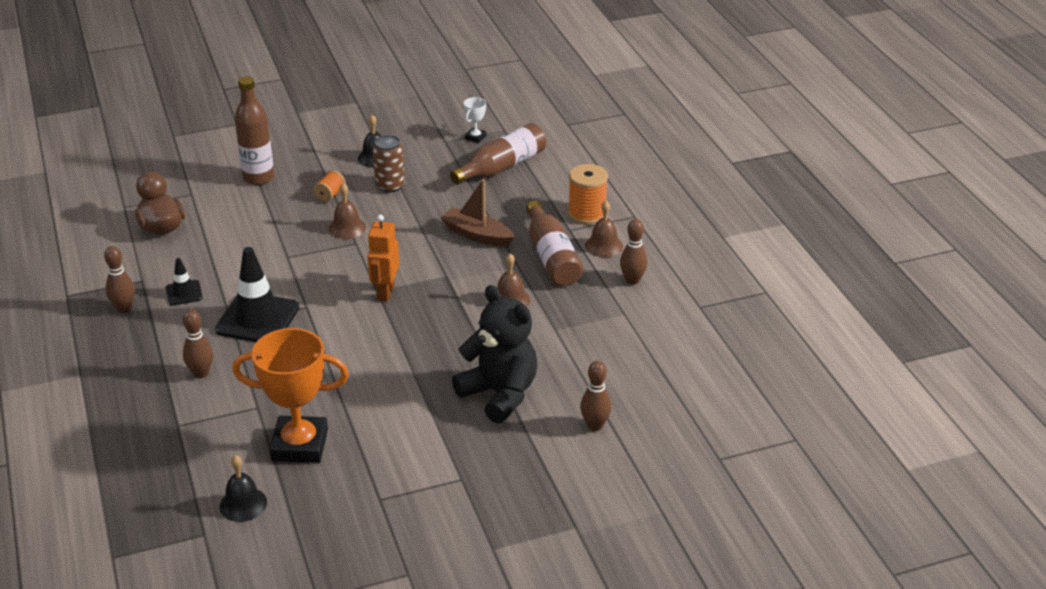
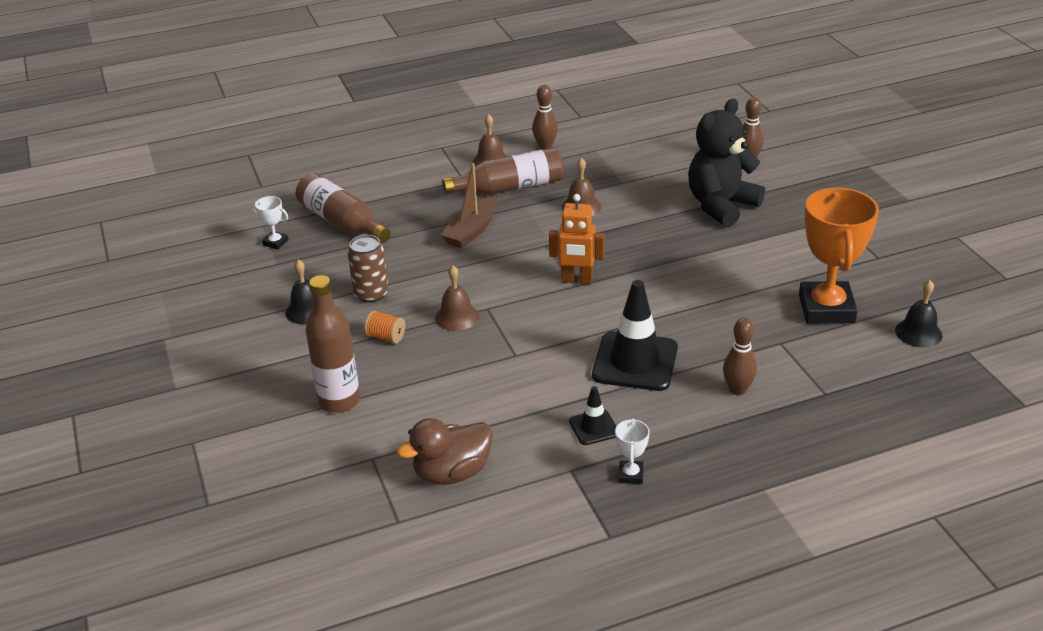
camera: 90 degrees left, 0 degrees up
brown bowling pin [104,246,135,313] -> white trophy [615,418,650,484]
orange spool [568,164,608,225] -> none

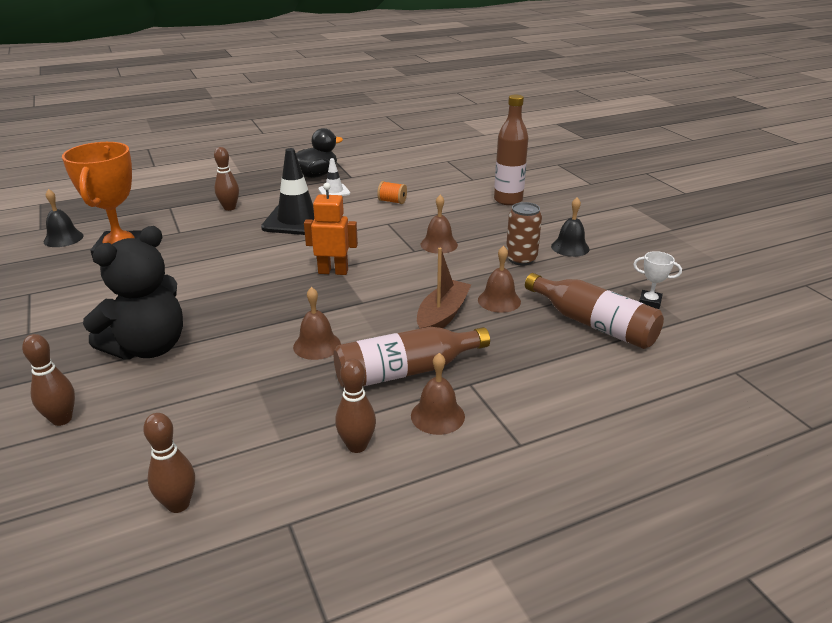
camera: 175 degrees right, 5 degrees down
orange spool [364,310,405,344] -> orange spool moved to [377,181,407,204]
brown duck [397,418,493,485] -> none
black traffic cone [569,386,617,445] -> white traffic cone [318,158,350,196]
white trophy [615,418,650,484] -> black duck [296,128,343,178]
none -> brown bowling pin [143,413,195,513]
none -> brown bell [478,246,521,313]

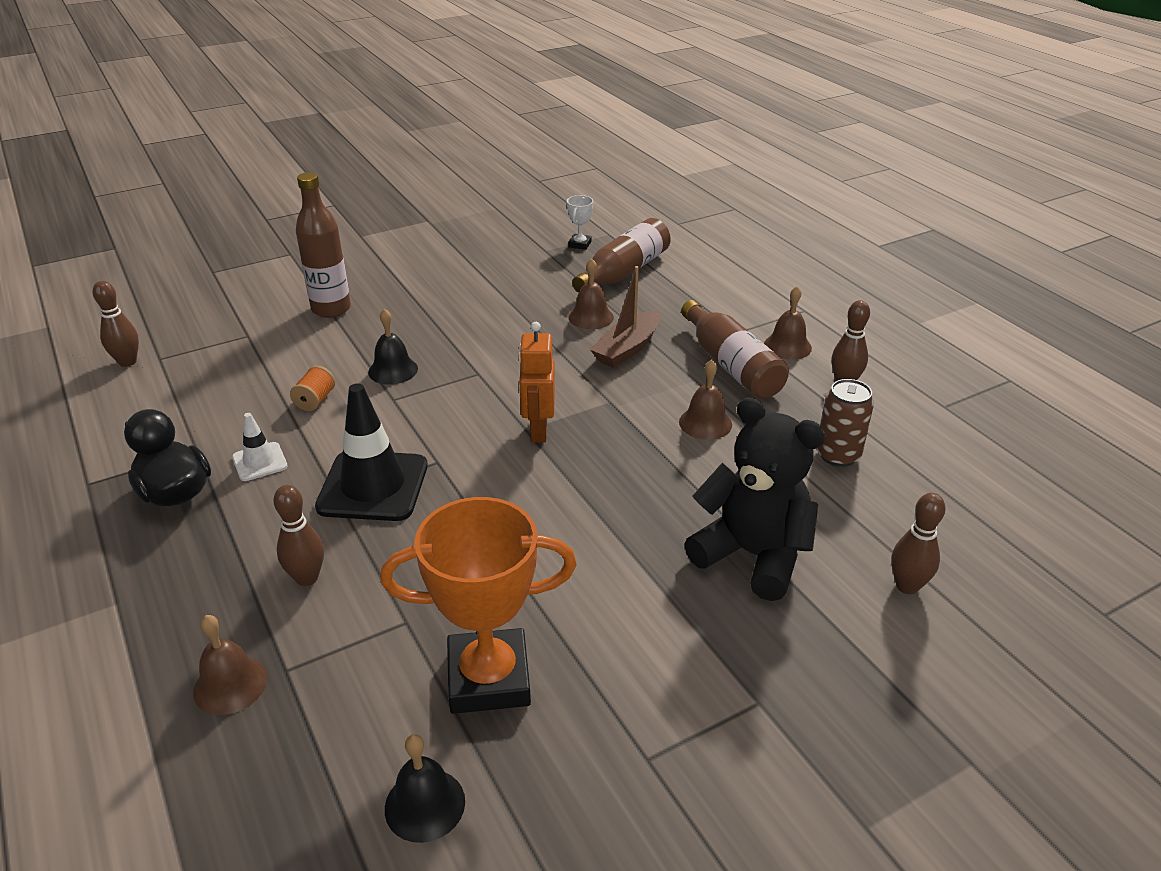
camera: 95 degrees left, 5 degrees up
brown bowling pin [143,413,195,513] -> brown bowling pin moved to [93,281,139,367]
brown boat [417,248,471,328] -> brown boat turned 75 degrees counterclockwise [590,266,661,368]
brown bell [421,195,458,254] -> brown bell moved to [193,615,267,715]
brown can [506,202,542,266] -> brown can moved to [817,379,874,467]
black bell [551,197,590,257] -> black bell moved to [368,309,418,385]

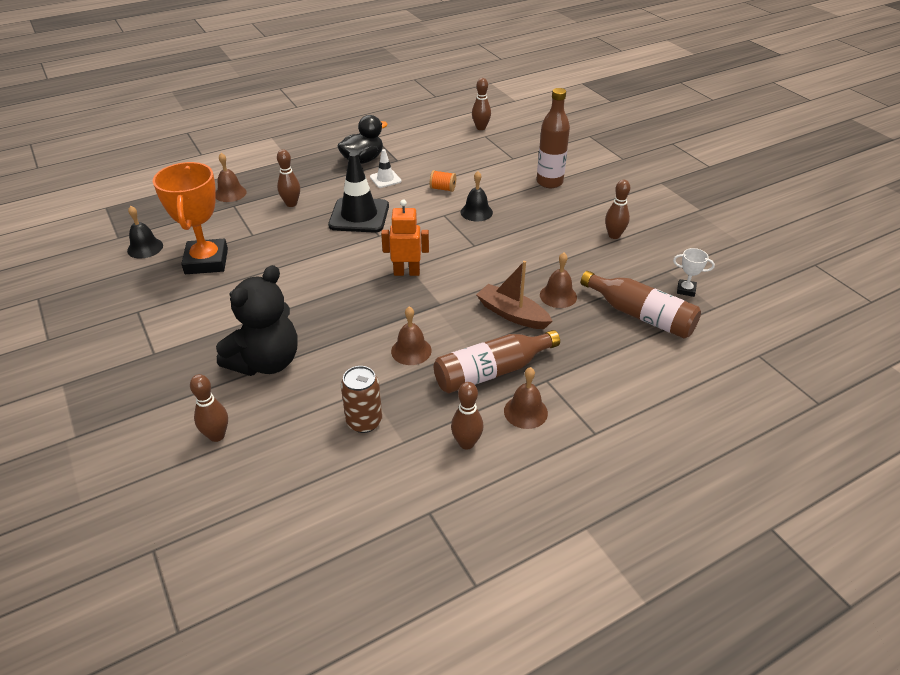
camera: 90 degrees right, 5 degrees up
none -> brown bowling pin [605,180,630,239]

